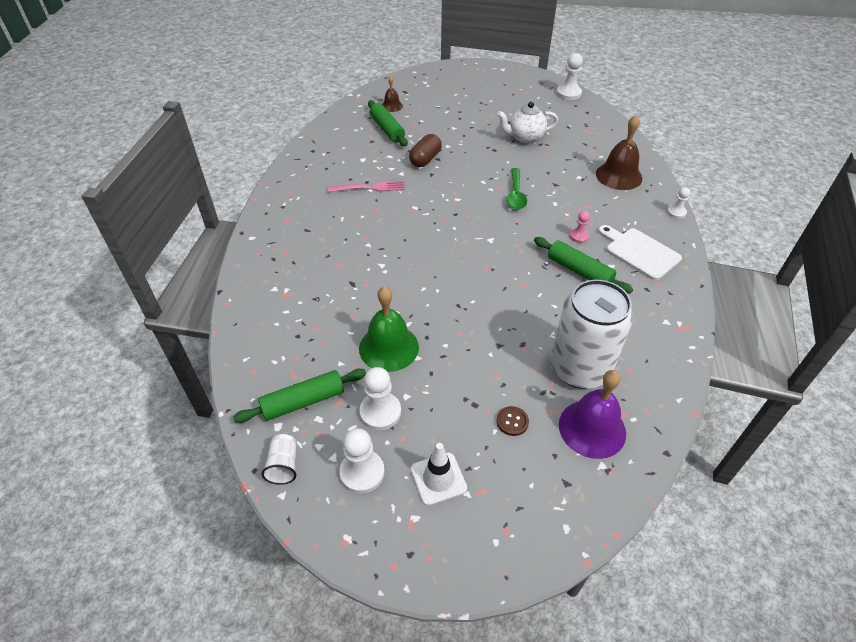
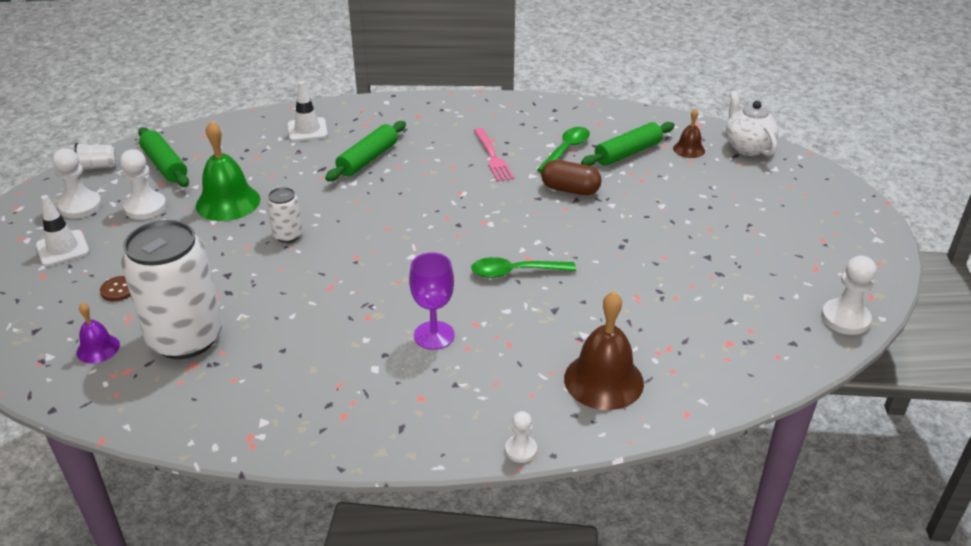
camera: 80 degrees right, 10 degrees down
white teapot [497,102,558,144] -> white teapot moved to [726,91,778,156]
green rolling pin [534,237,633,294] -> green rolling pin moved to [325,121,406,181]
purple bell [559,370,626,459] -> purple bell [77,303,120,363], size x0.54
pink pawn [570,211,590,243] -> purple goblet [409,252,455,350]
white cutting board [598,225,682,280] -> none
none -> white can [267,187,303,243]
none -> white traffic cone [288,81,328,141]
none -> green spoon [537,127,590,172]

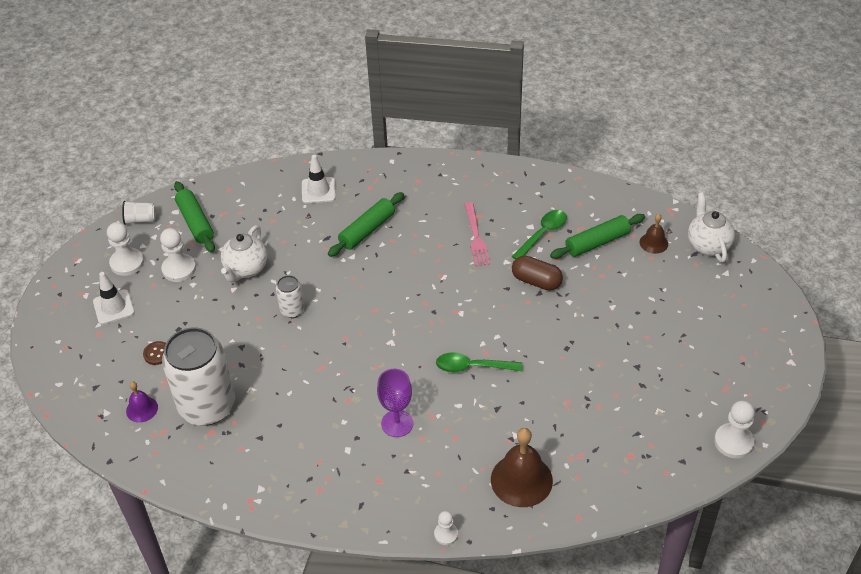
camera: 10 degrees right, 10 degrees up
green bell [196,121,260,221] -> white teapot [221,225,267,282]

